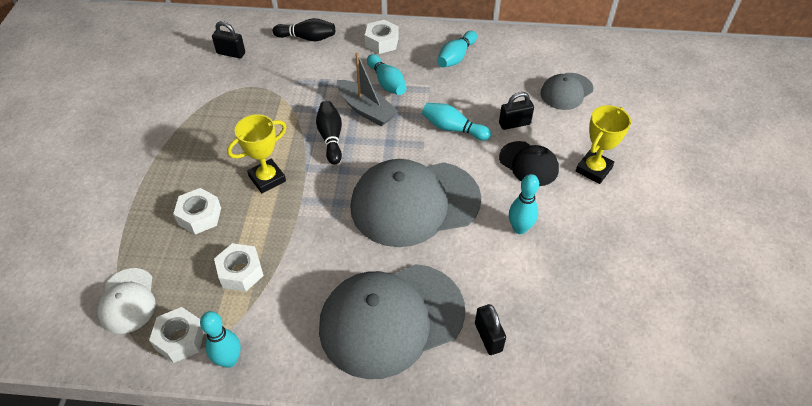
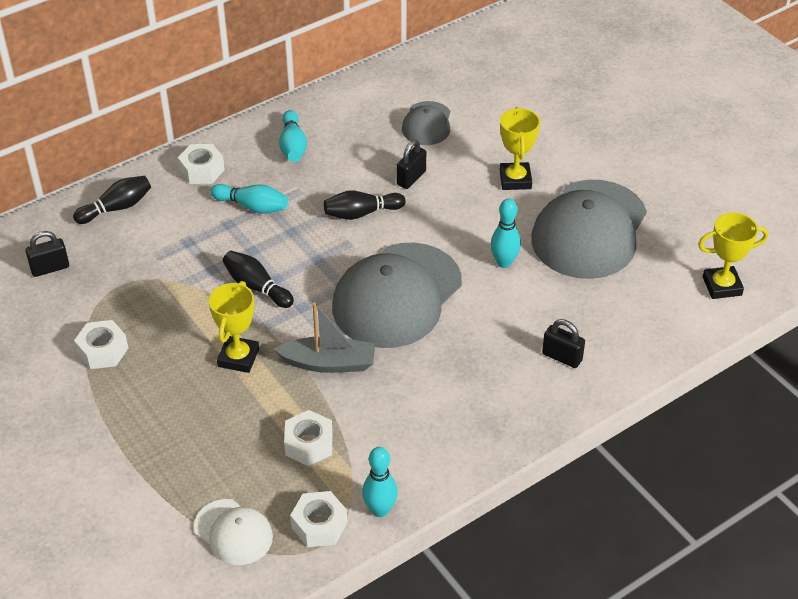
camera: 40 degrees left, 5 degrees down
white nut [173,188,221,234] -> white nut moved to [74,320,128,369]
grey cap [319,264,465,379] -> grey cap moved to [531,180,647,279]
grey boat [337,52,399,127] -> grey boat moved to [274,302,375,373]
turquoise bowling pin [422,103,491,141] -> black bowling pin [324,191,406,220]
black cap [499,141,559,186] -> none
none -> yellow trophy [698,212,768,299]

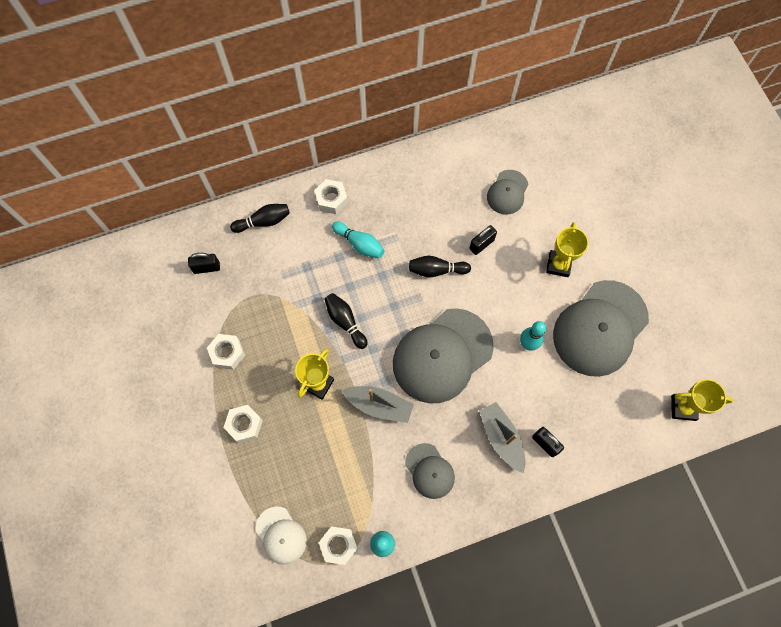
camera: 15 degrees right, 25 degrees up
turquoise bowling pin [279,110,307,162] -> none
white nut [284,410,333,466] -> white nut moved to [223,405,263,443]
none -> grey cap [405,443,455,499]
none -> grey boat [479,402,525,473]

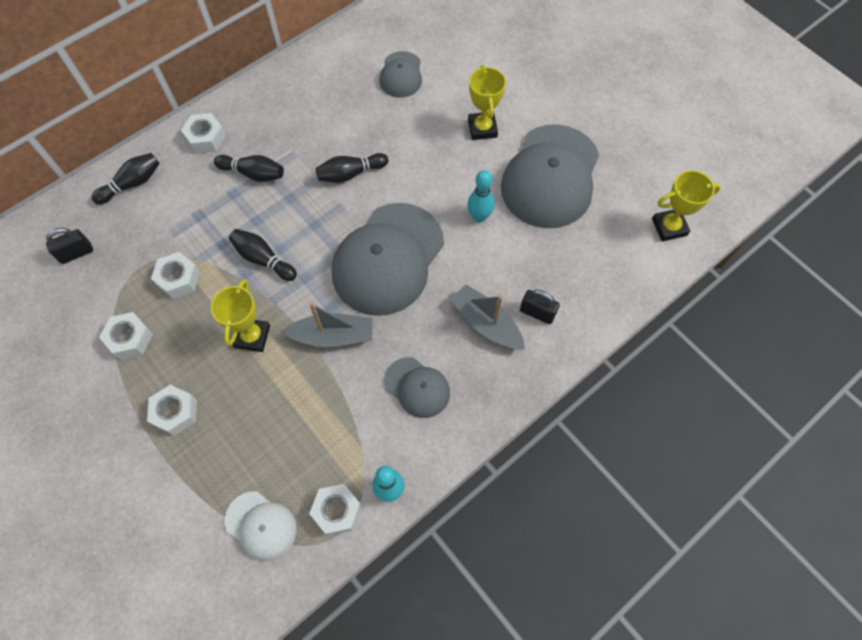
camera: 20 degrees left, 5 degrees down
turquoise bowling pin [332,221,385,258] -> black bowling pin [214,155,284,182]
black padlock [469,225,497,255] -> none
none -> white nut [151,252,200,299]

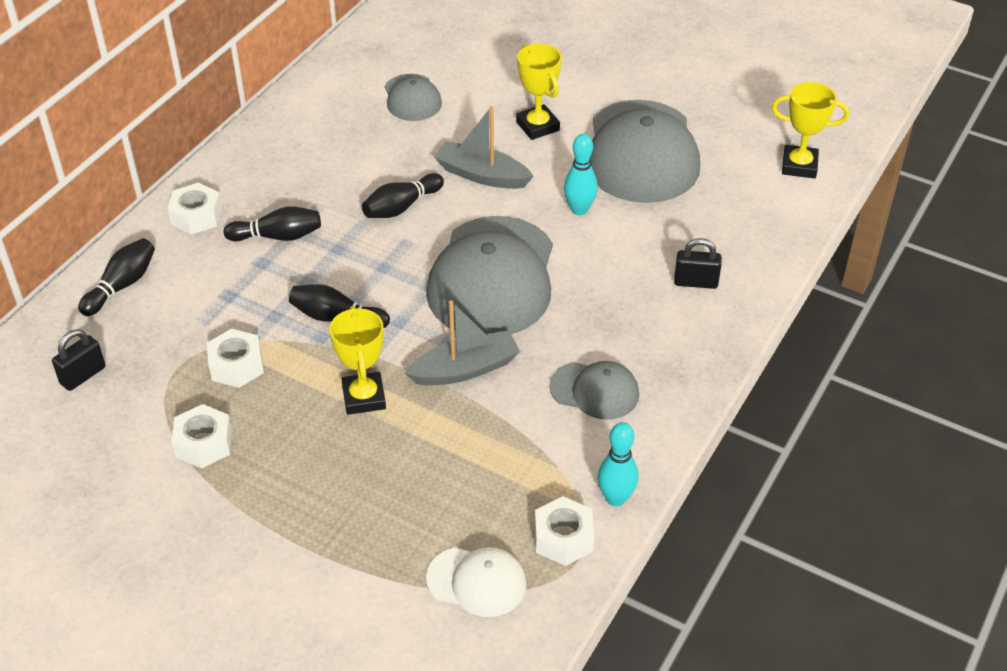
camera: 20 degrees left, 20 degrees down
white nut [147,385,197,436] -> none
grey boat [450,284,525,350] -> grey boat moved to [434,106,534,189]
yellow trophy [652,170,721,241] -> yellow trophy turned 45 degrees clockwise [772,82,849,178]

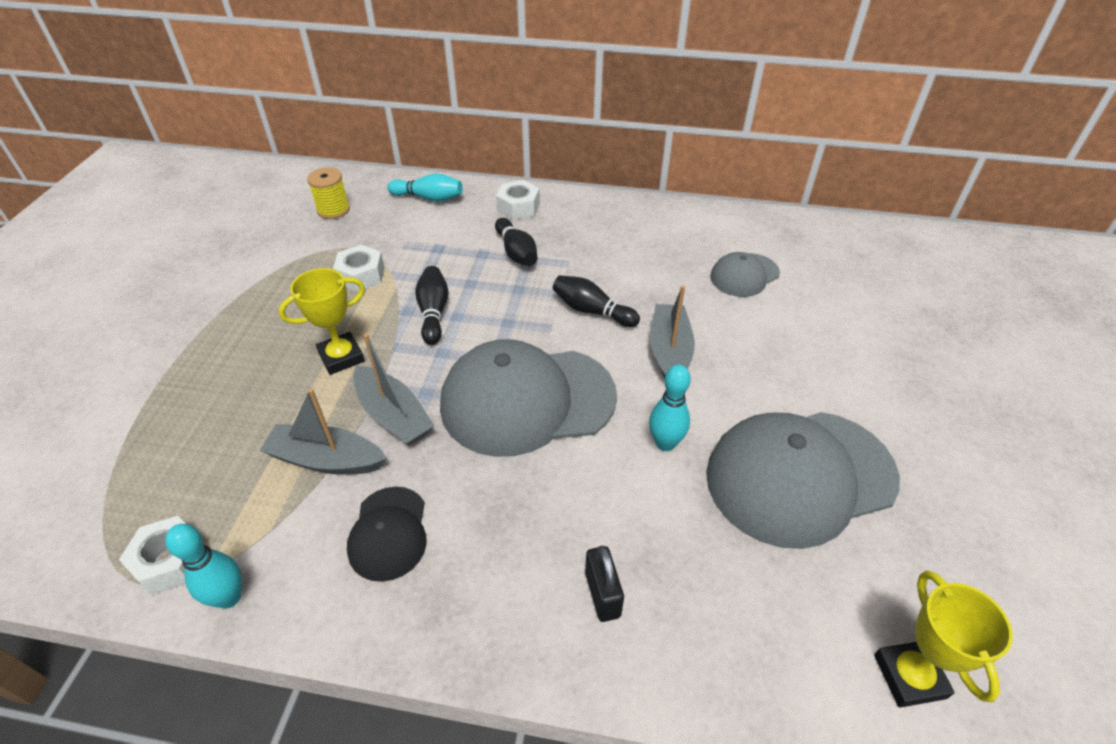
camera: 70 degrees right, 0 degrees up
black padlock [52,329,105,391] -> yellow spool [307,167,350,219]
black bowling pin [78,238,155,316] -> turquoise bowling pin [387,173,463,202]
white nut [171,404,232,468] -> none
white cap [426,547,527,617] -> none
yellow trophy [516,44,562,140] -> none
grey cap [549,361,639,420] -> black cap [347,487,427,582]
none -> grey boat [260,388,387,475]

